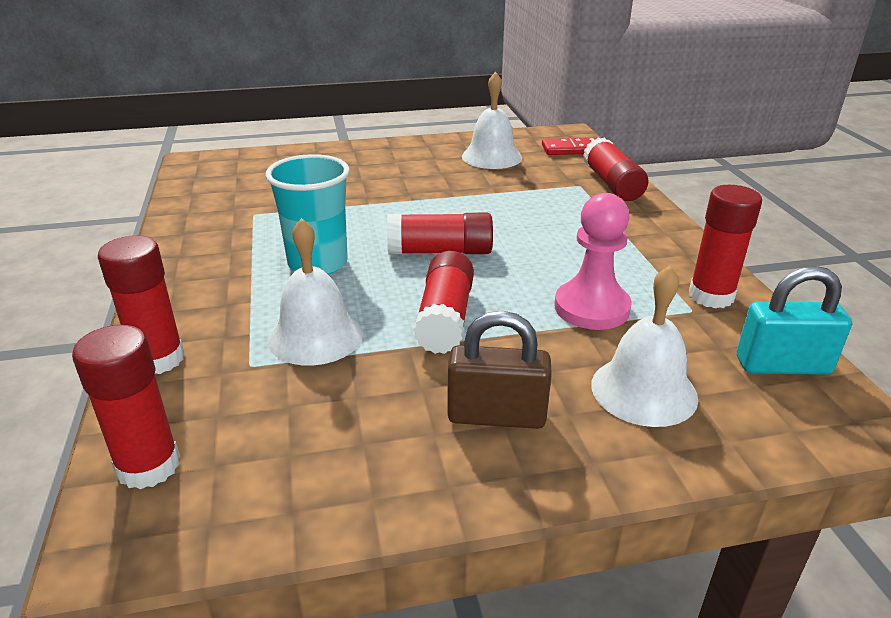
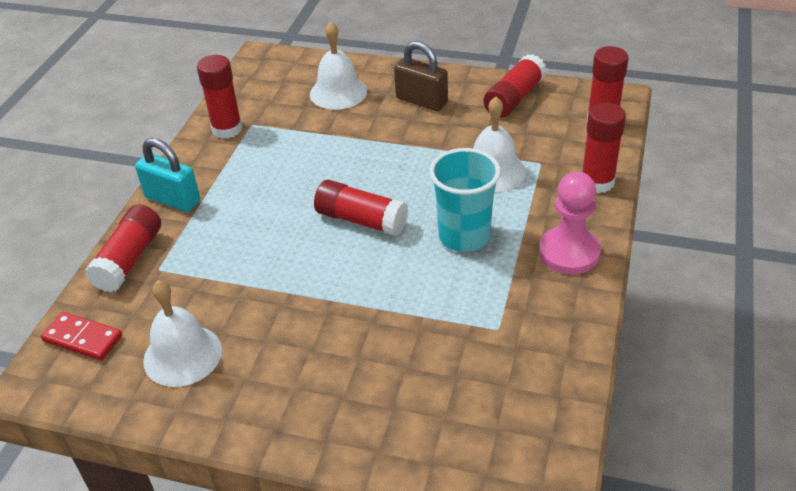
camera: 150 degrees left, 10 degrees up
red glue stick [413,251,474,354] -> red glue stick moved to [484,54,547,118]
pink pawn [554,193,632,330] -> pink pawn moved to [539,172,601,275]
turquoise padlock [737,266,852,375] -> turquoise padlock moved to [135,138,200,212]

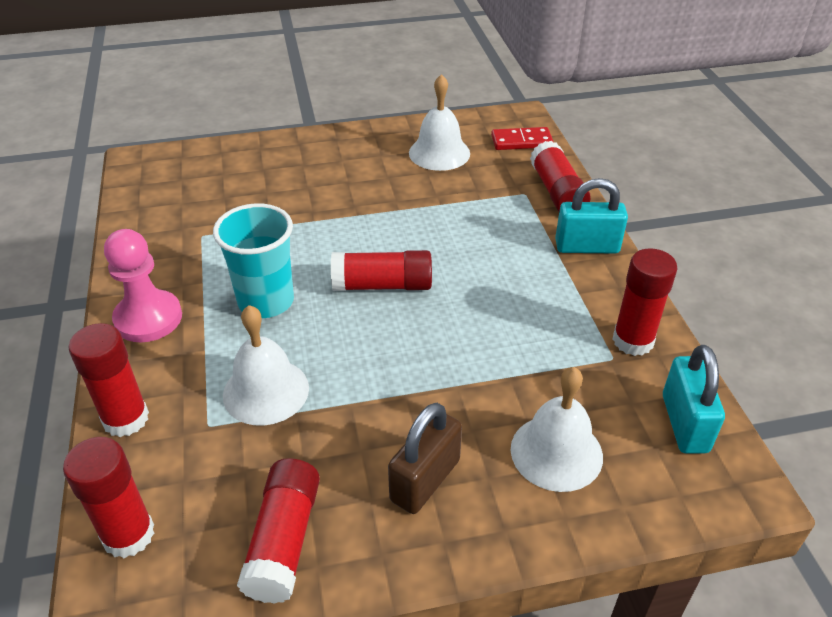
camera: 150 degrees right, 0 degrees up
brown padlock [394,41,448,111] -> brown padlock turned 60 degrees counterclockwise [388,403,462,514]
none -> turquoise padlock [663,345,725,454]

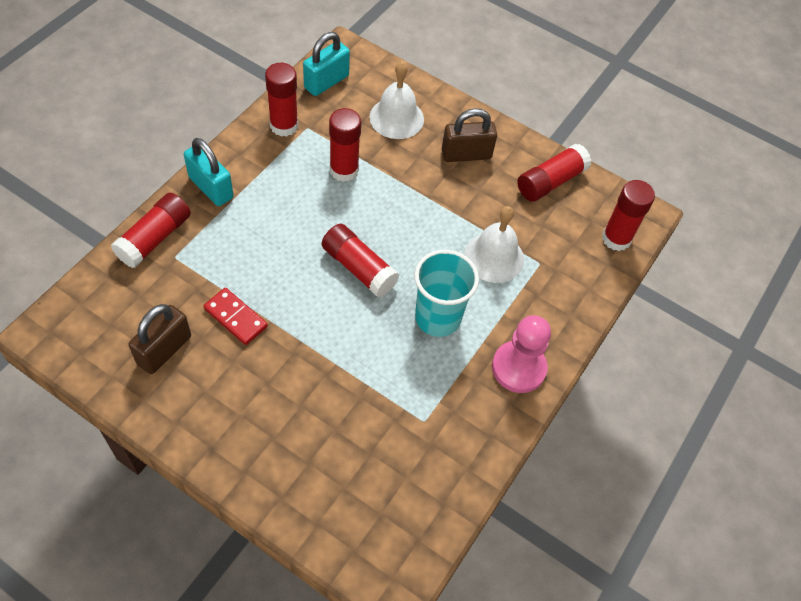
camera: 140 degrees left, 15 degrees up
red glue stick [69,323,149,437] -> red glue stick moved to [329,108,361,182]
white bell [409,74,470,171] -> brown padlock [129,304,191,374]
red domino [491,127,554,150] -> red domino moved to [203,288,268,345]

